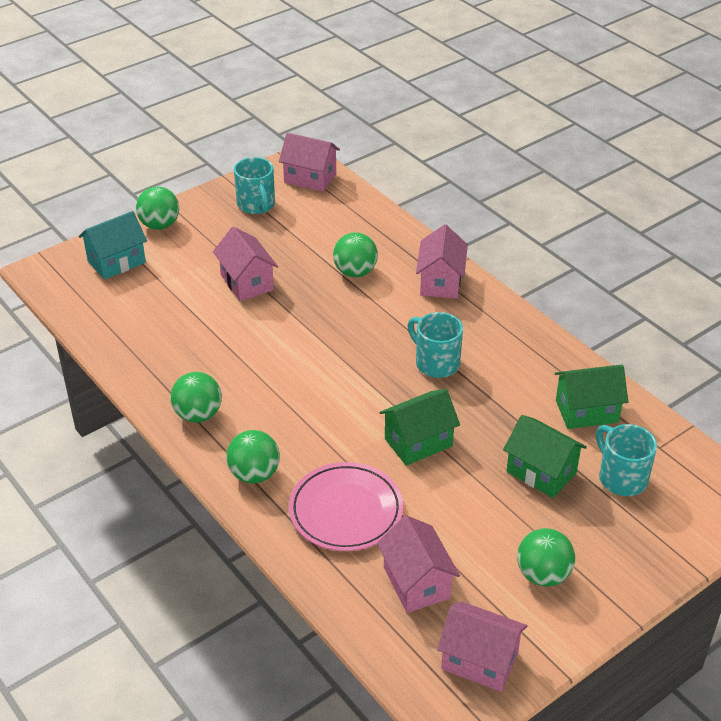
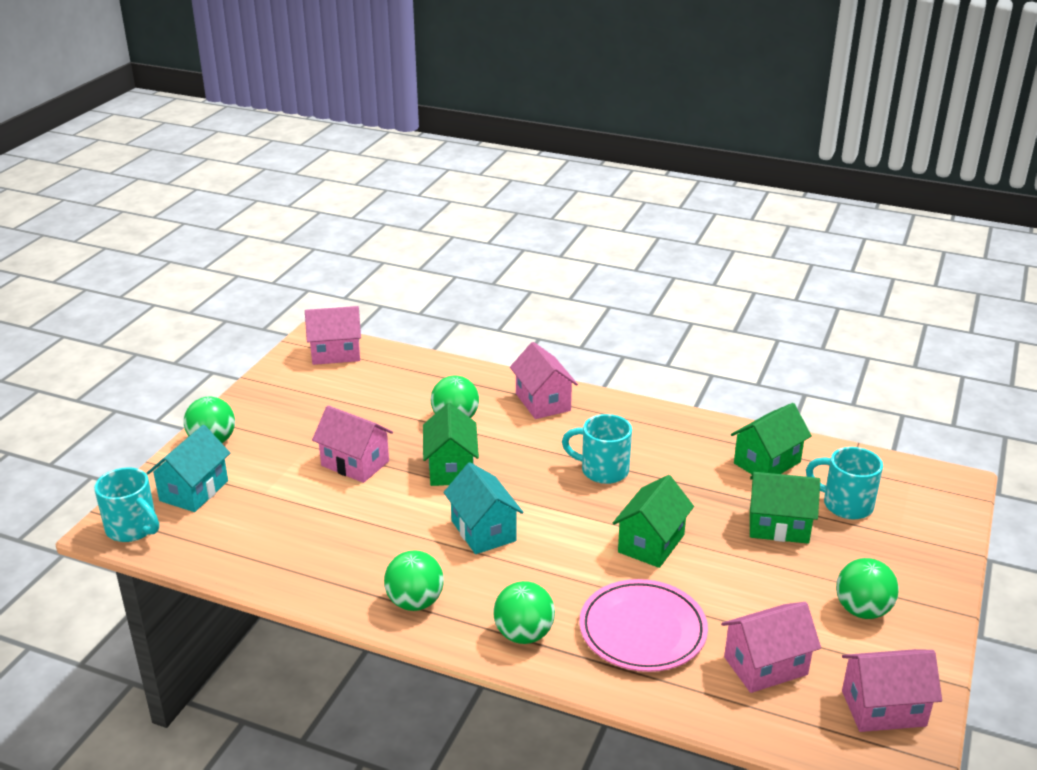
camera: 30 degrees left, 10 degrees down
turquoise mug [234,157,275,214] -> turquoise mug moved to [94,467,159,542]
pink house [377,515,460,613] -> pink house turned 60 degrees counterclockwise [721,602,821,693]
none -> green house [423,403,479,486]
none -> turquoise house [444,462,524,554]

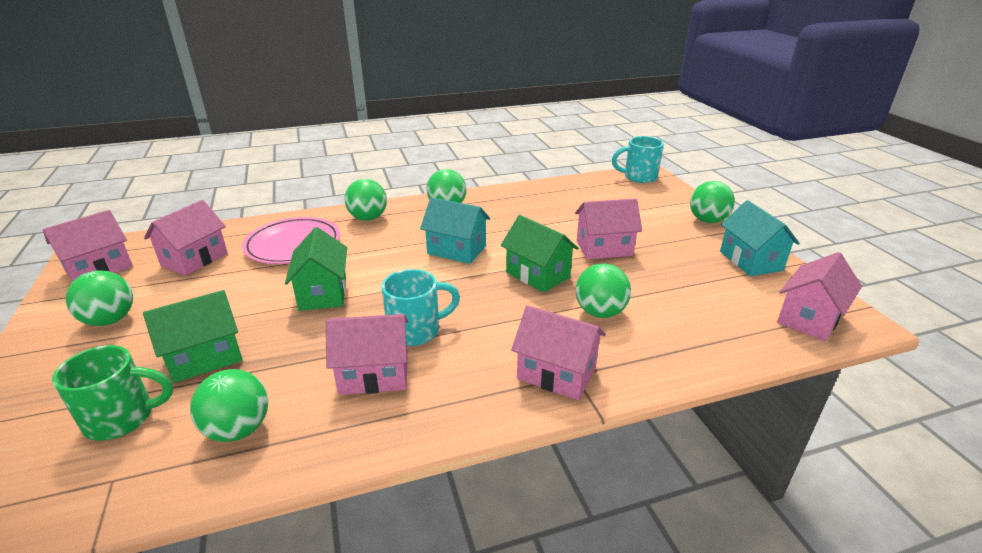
camera: 140 degrees right, 0 degrees up
turquoise house [147,425,230,512] -> turquoise house moved to [720,200,800,276]
green house [731,403,812,474] -> green ball [190,369,268,442]
turquoise mug [806,447,883,519] -> green mug [52,345,173,441]
none -> pink house [326,314,408,395]

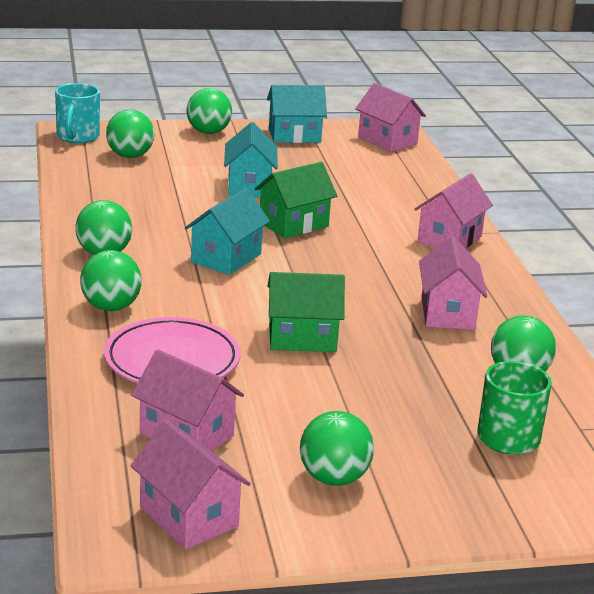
camera: 85 degrees left, 5 degrees down
green house [143,290,243,383] -> none
turquoise mug [381,269,460,346] -> none
pink house [575,199,642,259] -> turquoise house [224,122,278,198]
green ball [575,263,631,318] -> green ball moved to [106,110,154,158]

